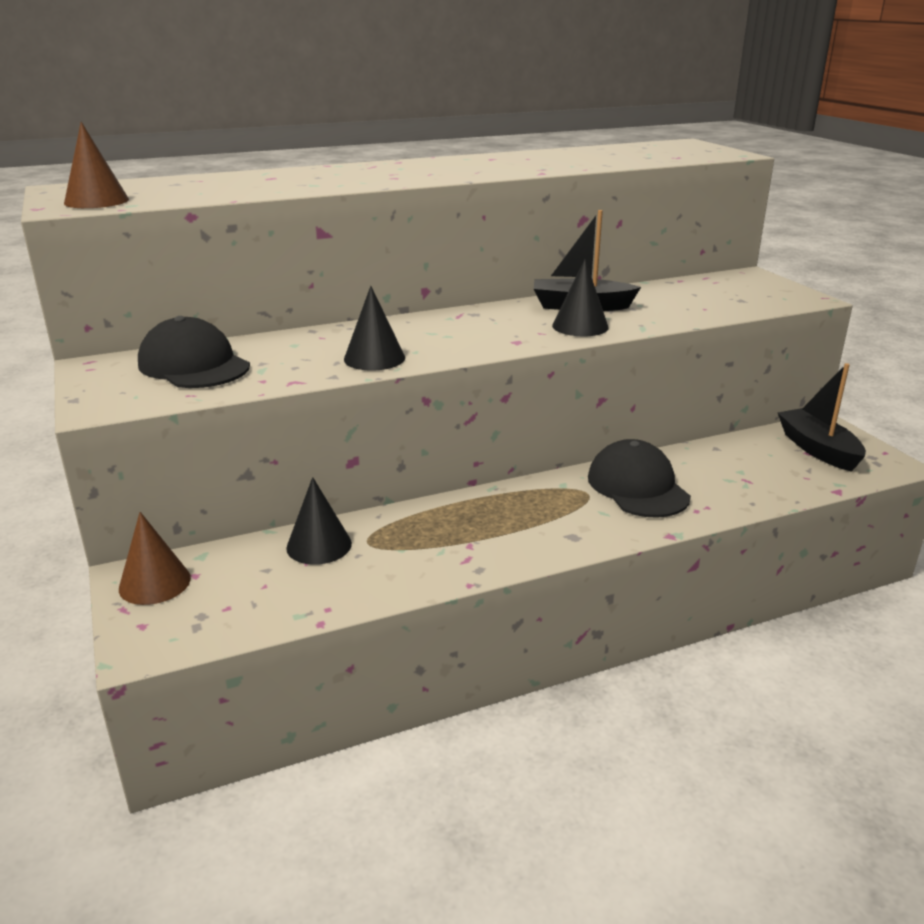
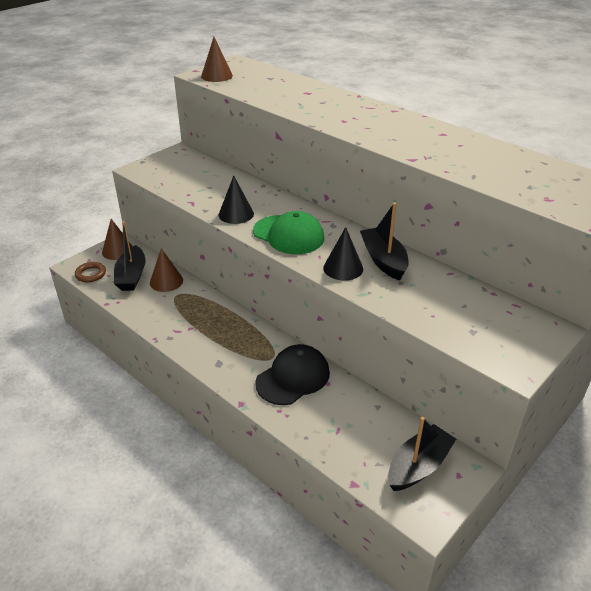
camera: 65 degrees right, 10 degrees up
black cap [138,316,250,388] -> none
black cone [286,477,352,565] -> brown cone [150,248,183,292]
none -> brown ring [75,262,106,282]
none -> black boat [114,221,146,291]
none -> green cap [253,211,324,254]

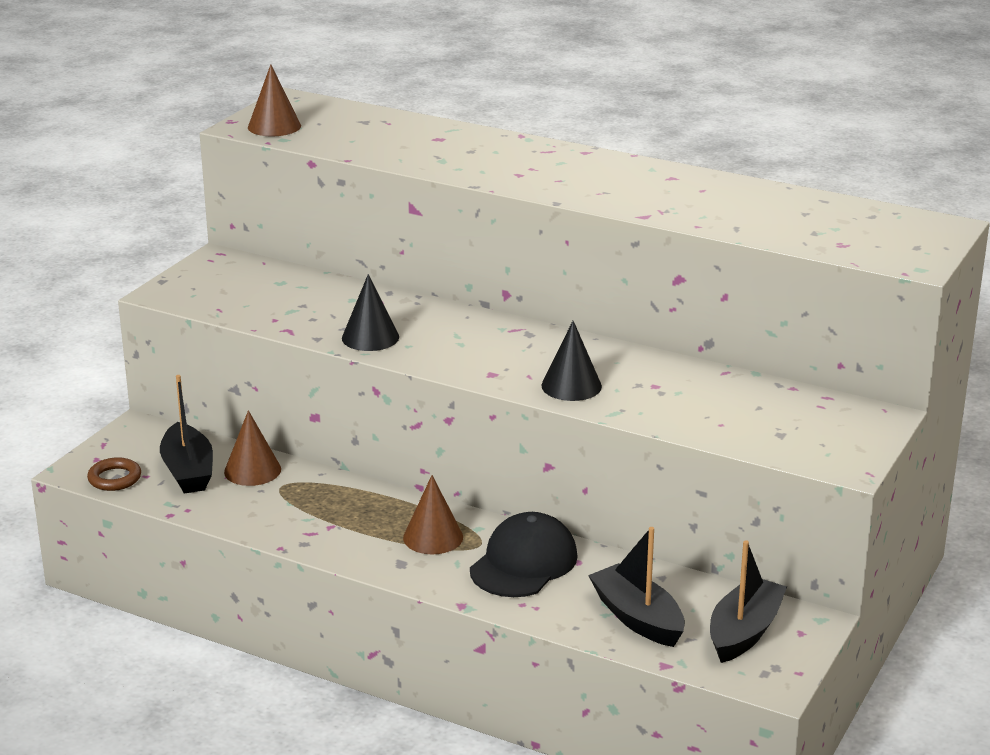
camera: 15 degrees left, 10 degrees down
brown cone [102,219,133,260] -> brown cone moved to [403,475,463,554]
green cap [253,211,324,254] -> none
black boat [360,203,409,281] -> black boat moved to [588,527,685,647]

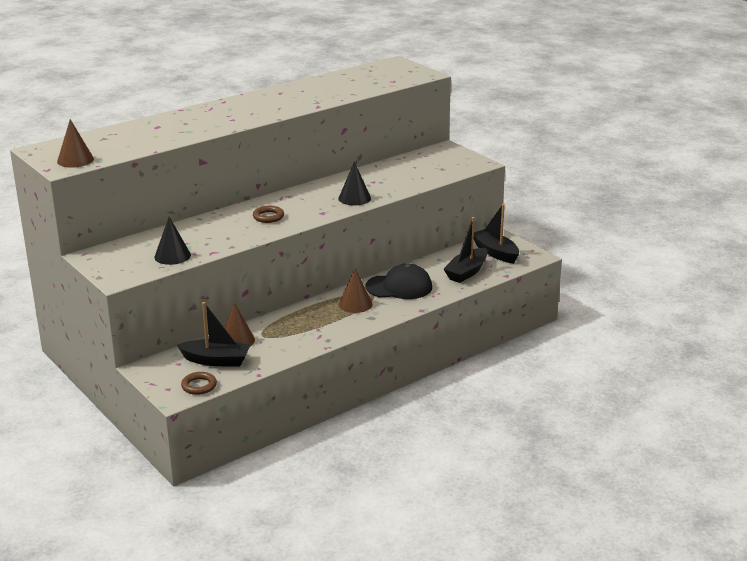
camera: 65 degrees left, 0 degrees up
black cone [342,274,399,351] -> black cone moved to [155,217,191,265]
black cap [470,512,578,597] -> black cap turned 120 degrees clockwise [365,263,432,299]
black boat [588,527,685,647] -> black boat turned 45 degrees counterclockwise [444,217,488,283]
none -> brown ring [253,206,284,223]

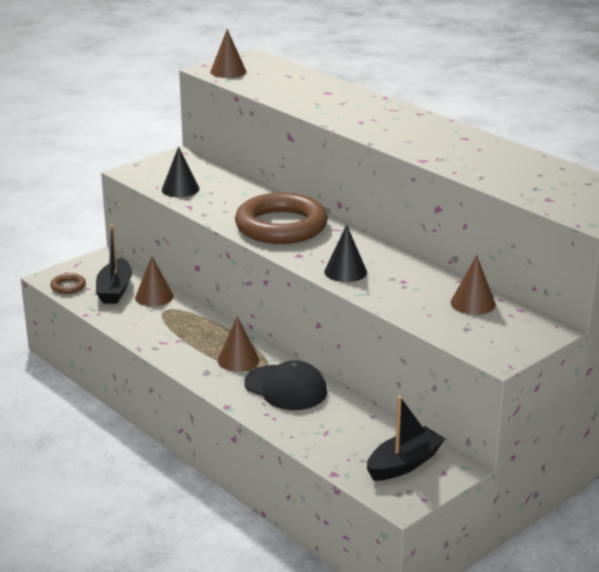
camera: 85 degrees right, 0 degrees up
brown ring [253,206,284,223] -> brown ring [235,193,328,244], size x2.48
black cap [365,263,432,299] -> black cap turned 45 degrees counterclockwise [244,360,327,410]
black boat [444,217,488,283] -> none
none -> brown cone [451,255,496,315]

